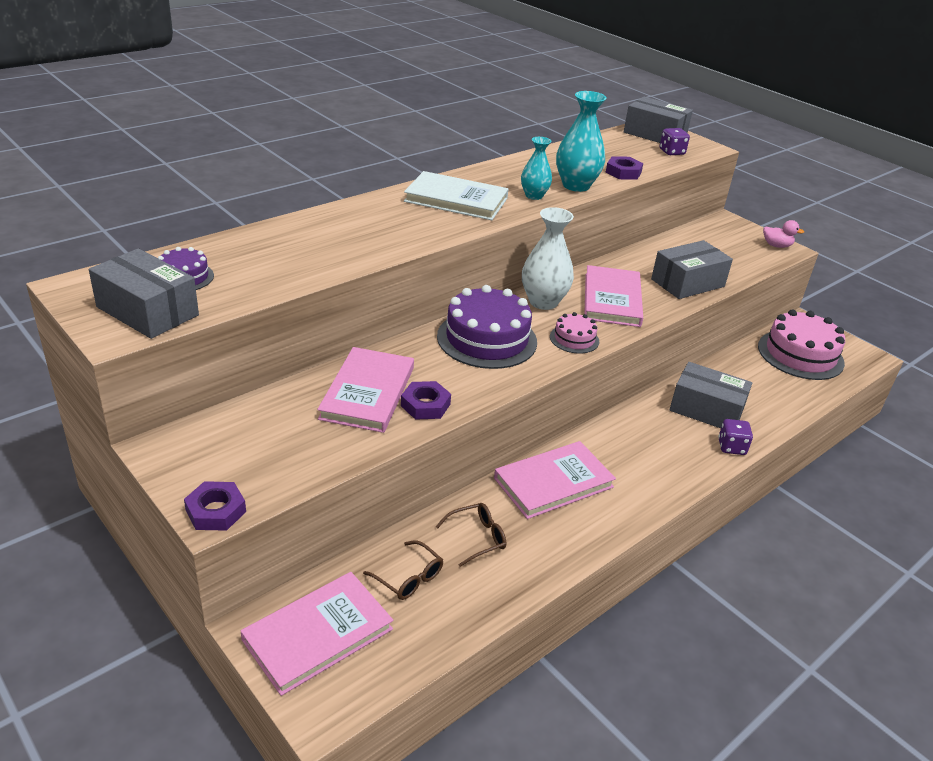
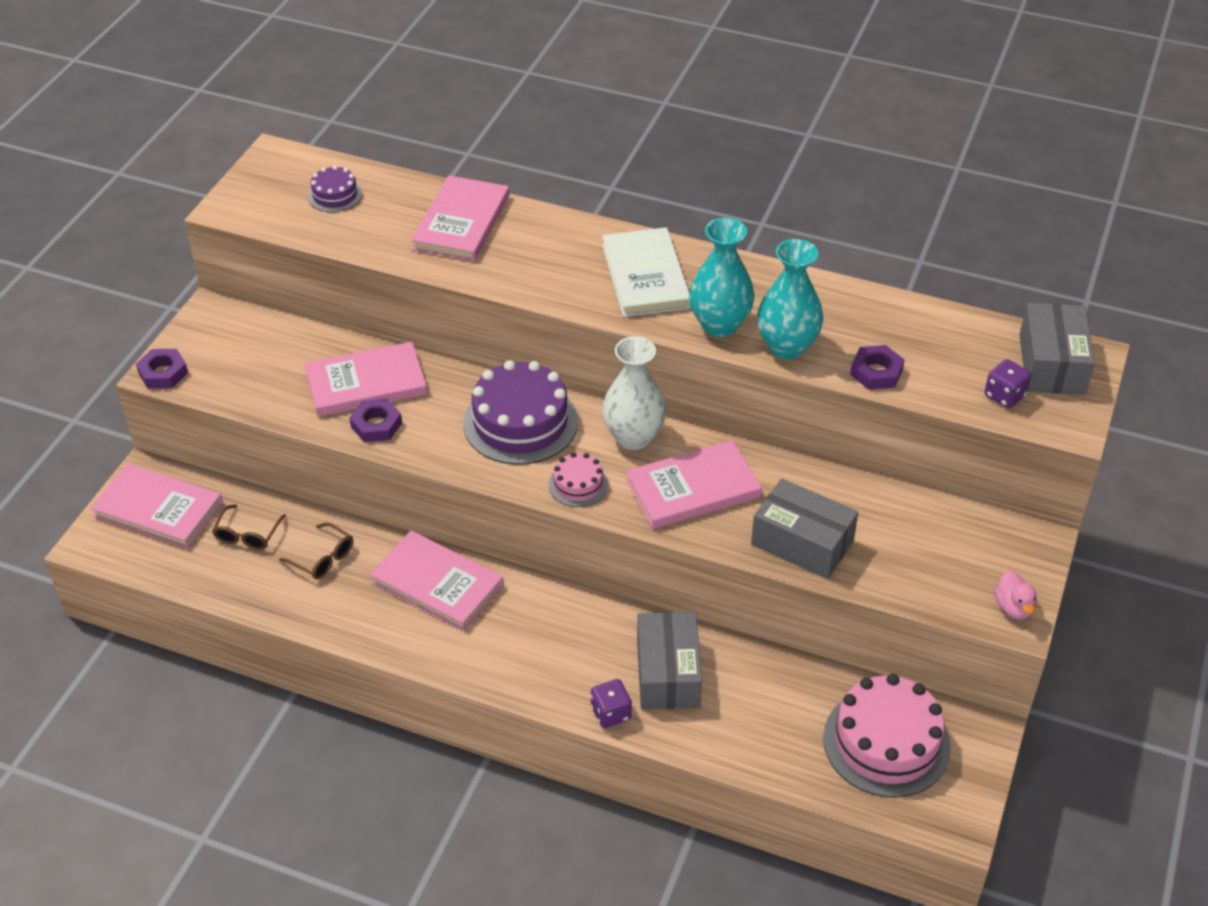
camera: 65 degrees right, 10 degrees up
grey box [89,248,199,339] -> none
turquoise vase [521,137,552,200] -> turquoise vase [689,218,755,337], size x1.61
none -> pink book [411,175,509,262]

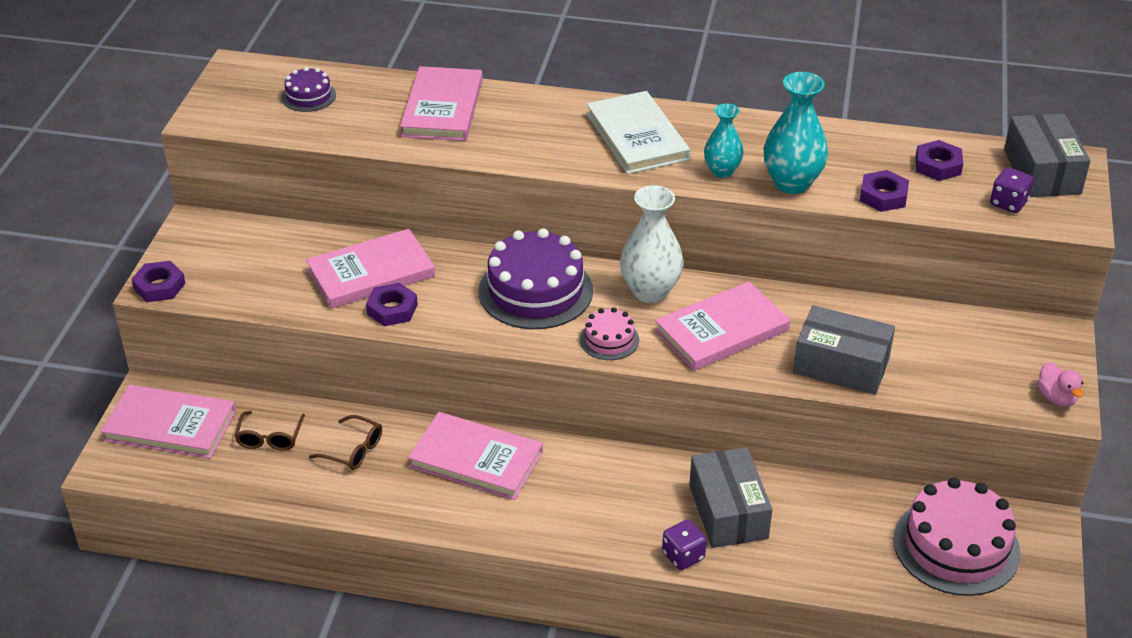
camera: 10 degrees left, 5 degrees down
turquoise vase [689,218,755,337] -> turquoise vase [704,103,744,178], size x0.62
none -> purple nut [915,140,963,181]

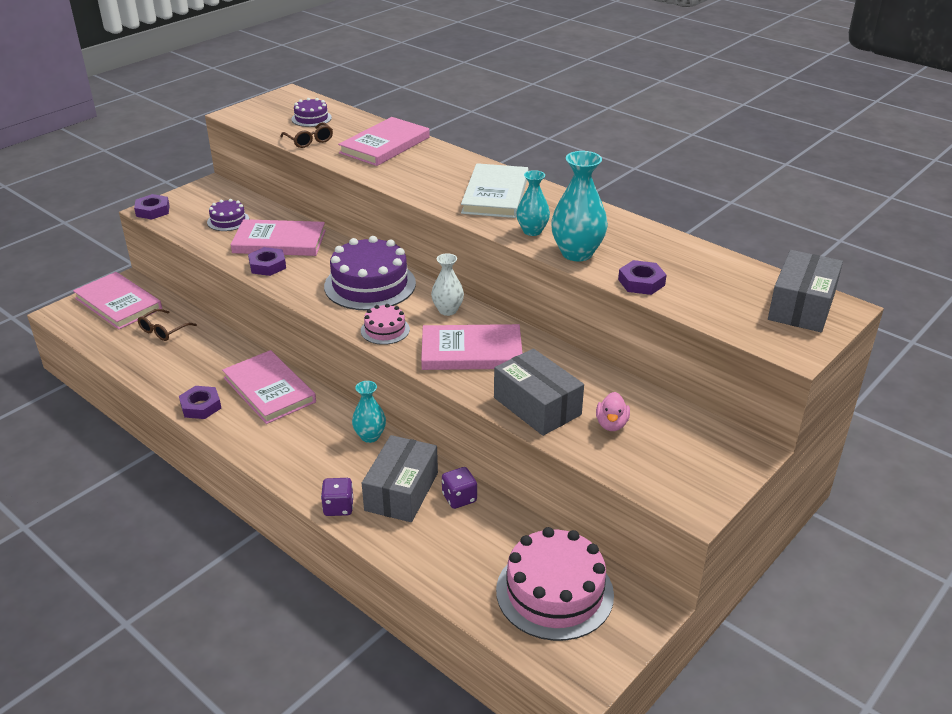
camera: 30 degrees right, 5 degrees down
brown glasses [309,415,382,470] -> brown glasses moved to [280,122,333,148]
white vase [620,185,684,303] -> white vase [431,253,464,316], size x0.62
purple nut [915,140,963,181] -> purple nut moved to [179,386,221,419]
purple dice [990,167,1033,213] -> purple dice moved to [442,467,477,509]
pink duck [1037,362,1084,407] -> pink duck moved to [596,392,630,431]
none -> purple cake [207,199,249,231]
none -> turquoise vase [352,381,386,443]

